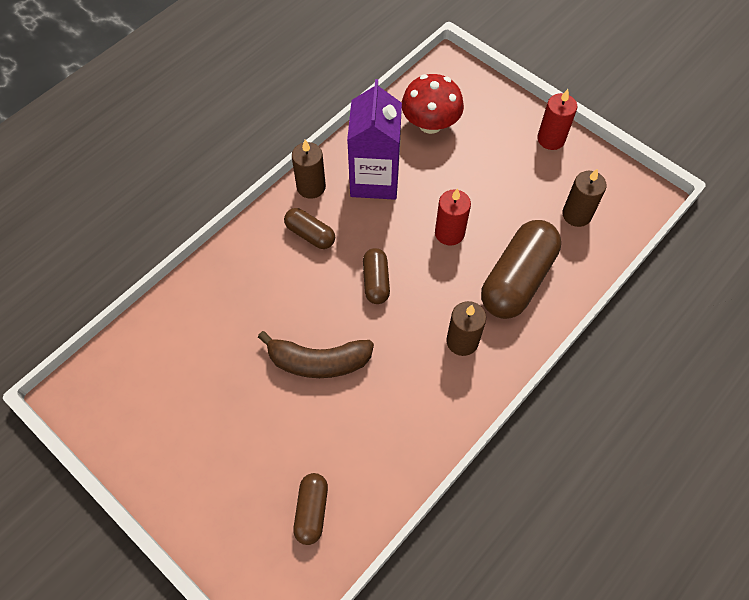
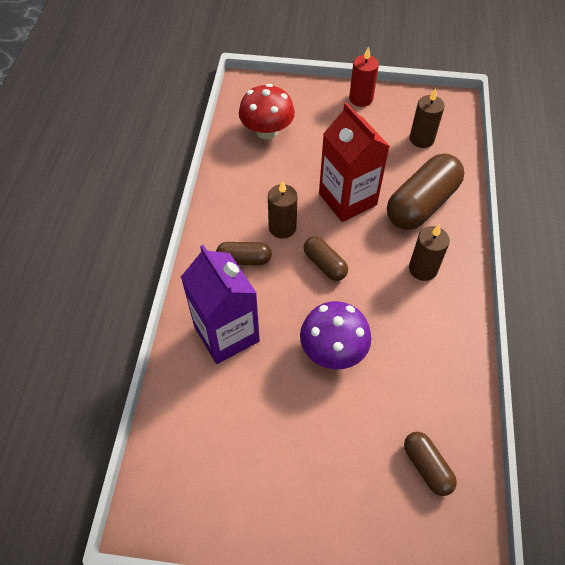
camera: 35 degrees left, 5 degrees down
brown banana [258,331,374,378] -> purple mushroom [300,301,371,370]
brown candle [292,140,326,199] -> brown candle moved to [268,180,298,239]
purple carton [347,79,402,200] -> purple carton moved to [181,245,260,364]
red candle [435,188,471,246] -> red carton [319,102,390,222]
brown capsule [481,220,561,319] -> brown capsule turned 45 degrees clockwise [387,153,464,230]

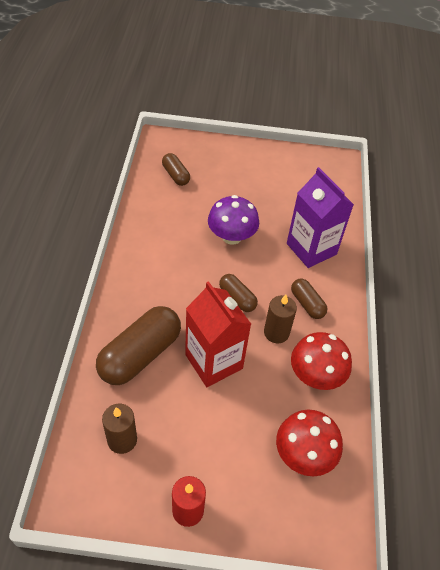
camera: 175 degrees right, 5 degrees down
brown capsule [216,242,272,265] -> brown capsule turned 60 degrees clockwise [291,279,327,319]
brown candle [409,224,450,281] -> none
none -> red mushroom [291,332,352,390]

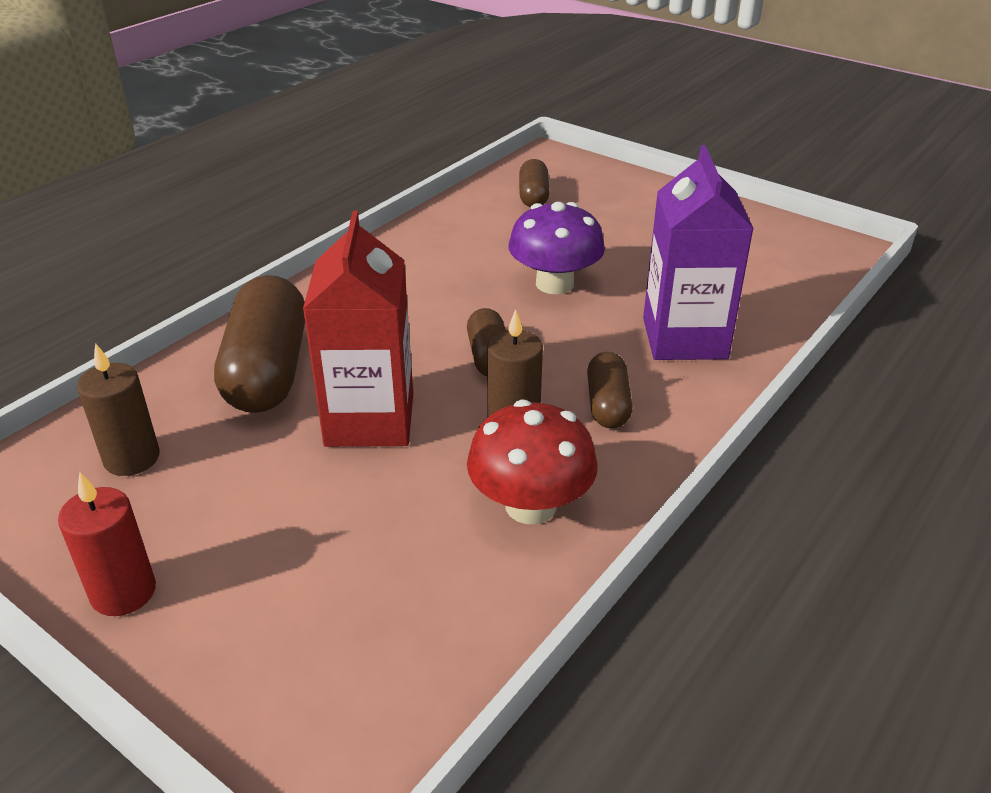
camera: 35 degrees right, 15 degrees down
brown capsule [96,306,181,385] -> brown capsule turned 75 degrees counterclockwise [214,275,305,413]
red mushroom [276,410,343,476] -> none

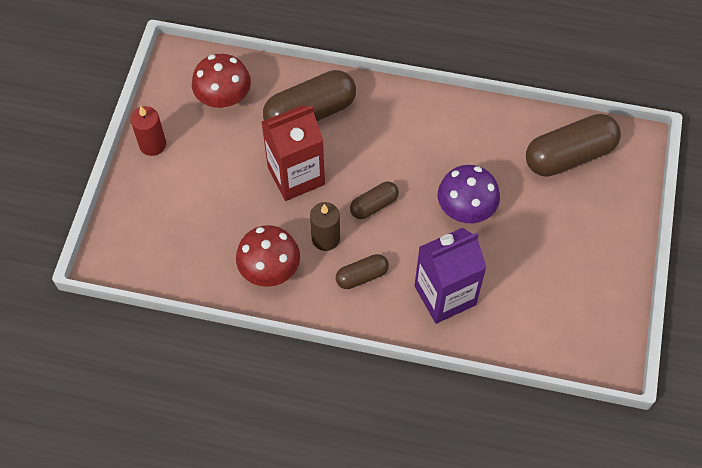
camera: 65 degrees right, 25 degrees up
brown candle [77,343,160,476] -> red mushroom [192,54,251,108]
brown capsule [519,159,550,207] -> brown capsule [526,114,621,177], size x1.91

